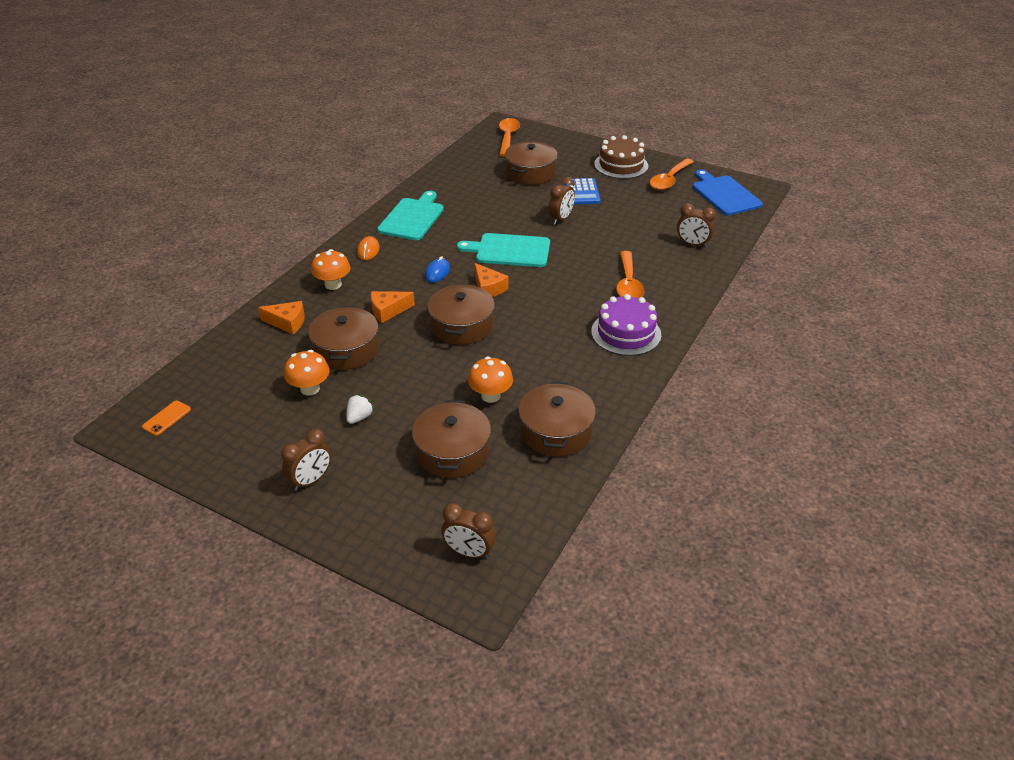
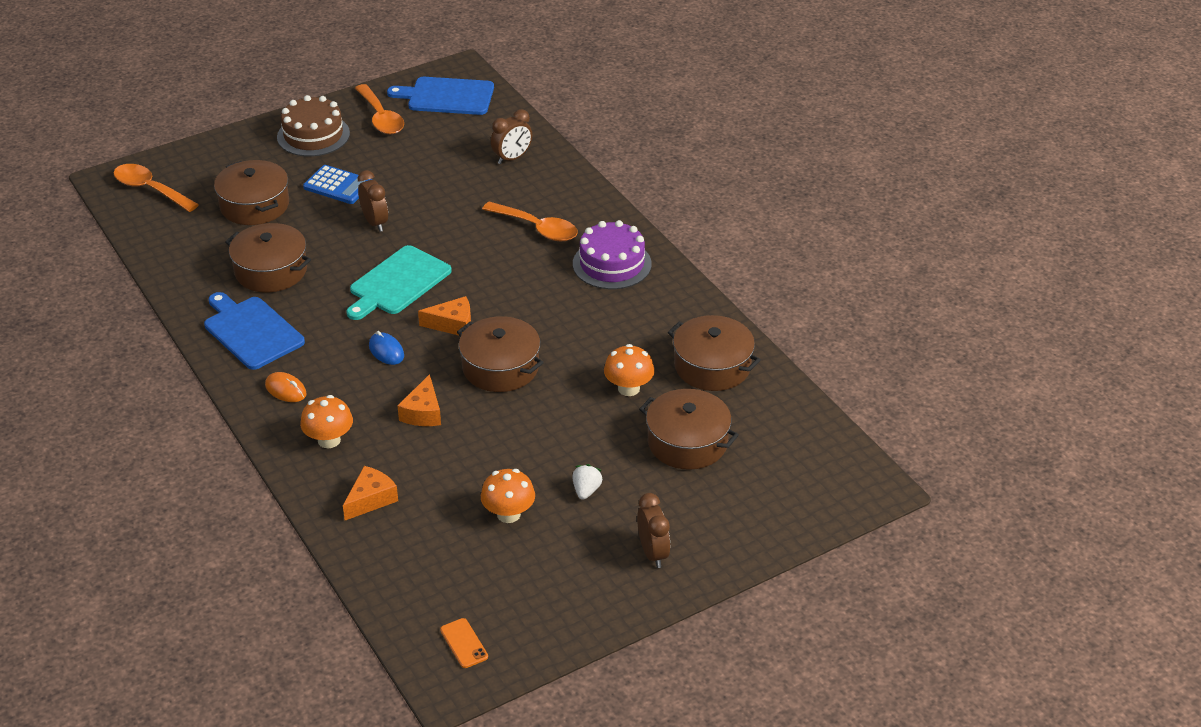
camera: 60 degrees left, 0 degrees up
brown pot [308,306,379,370] -> brown pot moved to [225,223,311,292]
white strawberry [346,395,374,424] -> white strawberry turned 45 degrees clockwise [572,464,603,500]
turquoise cutting board [377,191,444,240] -> blue cutting board [204,292,305,370]
brown clock [441,503,496,559] -> none

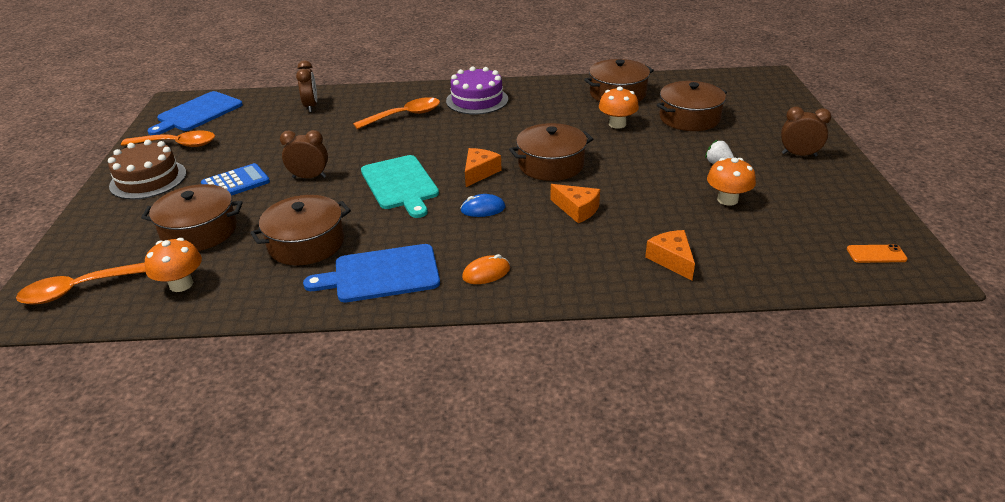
camera: 60 degrees left, 5 degrees down
orange mushroom [300,395,353,448] -> orange mushroom moved to [145,238,202,292]

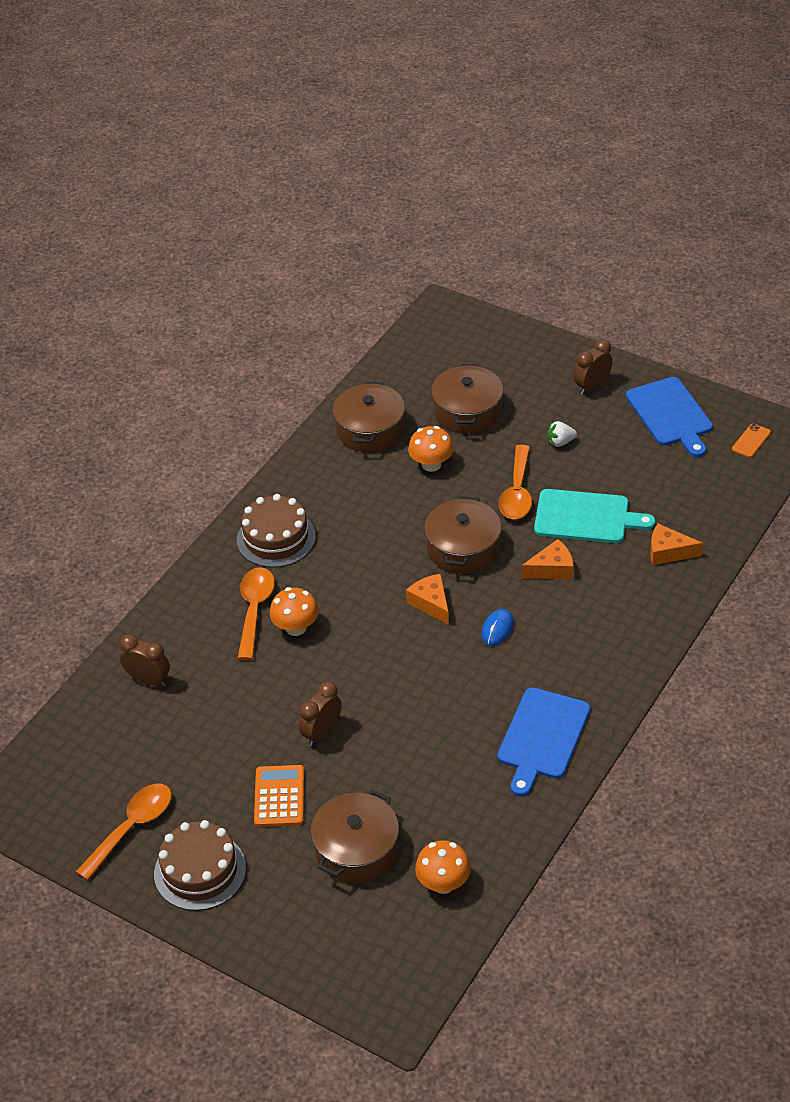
camera: 55 degrees left, 10 degrees up
orange spoon [16,262,146,305] -> orange spoon moved to [499,445,532,519]
blue cutting board [148,91,243,135] -> blue cutting board moved to [626,377,713,457]
blue calculator [201,163,270,196] -> orange calculator [254,765,304,827]
brown pot [250,195,351,266] -> none
turquoise cutting board [361,155,439,218] -> turquoise cutting board moved to [534,489,655,543]
purple cake [446,66,508,115] -> brown cake [237,494,316,568]
orange mouse [462,254,510,284] -> none
orange mushroom [707,158,756,206] -> orange mushroom moved to [270,587,319,636]

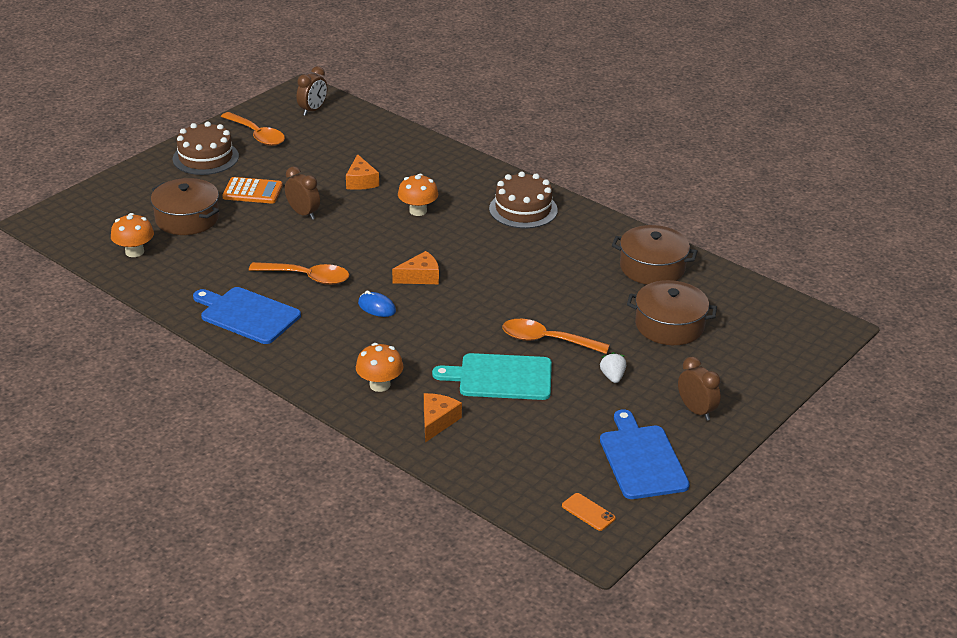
camera: 95 degrees right, 10 degrees down
brown clock [119,634,170,687] -> brown clock moved to [296,66,327,116]
orange spoon [238,567,275,660] -> orange spoon moved to [249,262,349,285]
orange mushroom [408,426,454,472] -> orange mushroom moved to [356,343,403,392]
brown pot [424,496,502,574] -> none
orange cheese [522,539,574,579] -> orange cheese moved to [346,154,379,190]
turquoise cutting board [534,489,655,543] -> turquoise cutting board turned 75 degrees clockwise [432,353,552,400]
blue cutting board [626,377,713,457] -> blue cutting board turned 90 degrees clockwise [600,409,690,499]

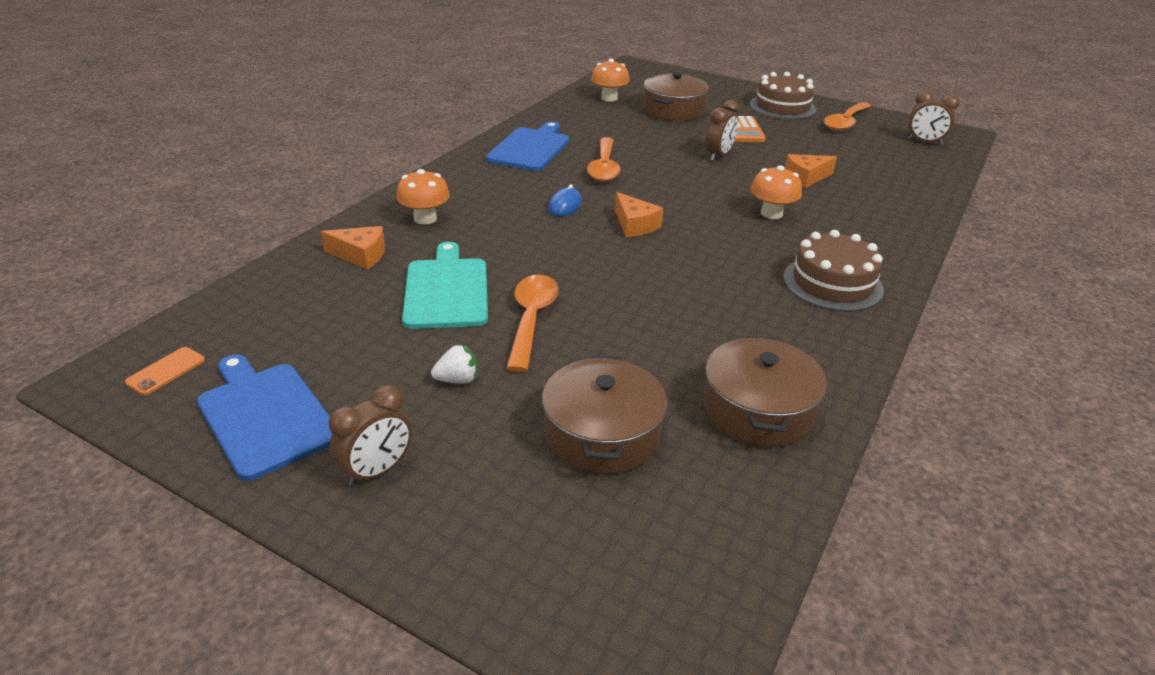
camera: 80 degrees right, 0 degrees up
blue cutting board [600,409,690,499] -> blue cutting board turned 105 degrees counterclockwise [197,354,332,481]

